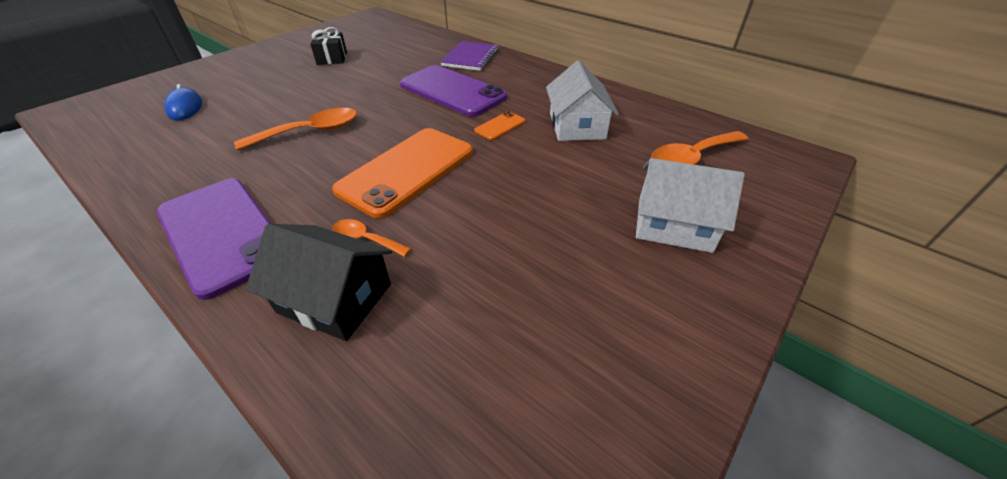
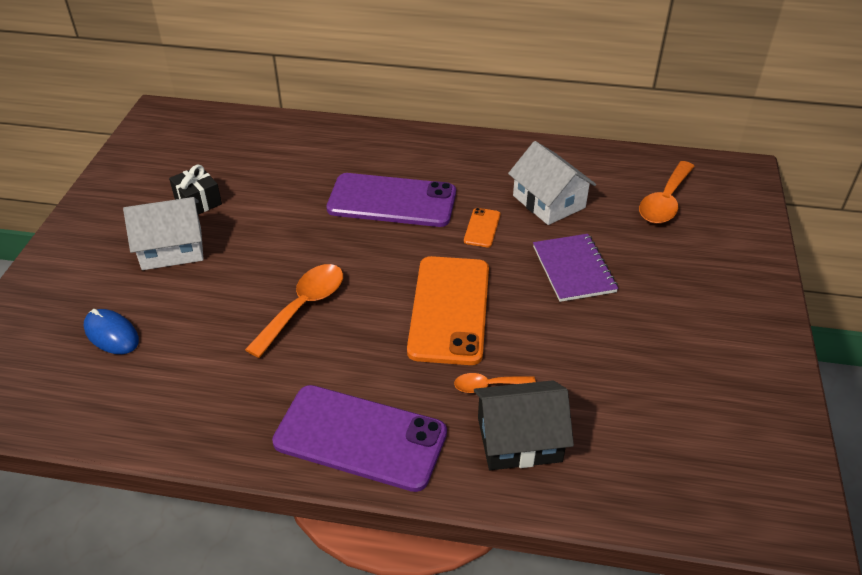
camera: 30 degrees left, 0 degrees up
purple notebook [440,41,499,71] -> purple notebook moved to [533,234,618,302]
white house [636,158,745,253] -> white house moved to [123,197,204,270]

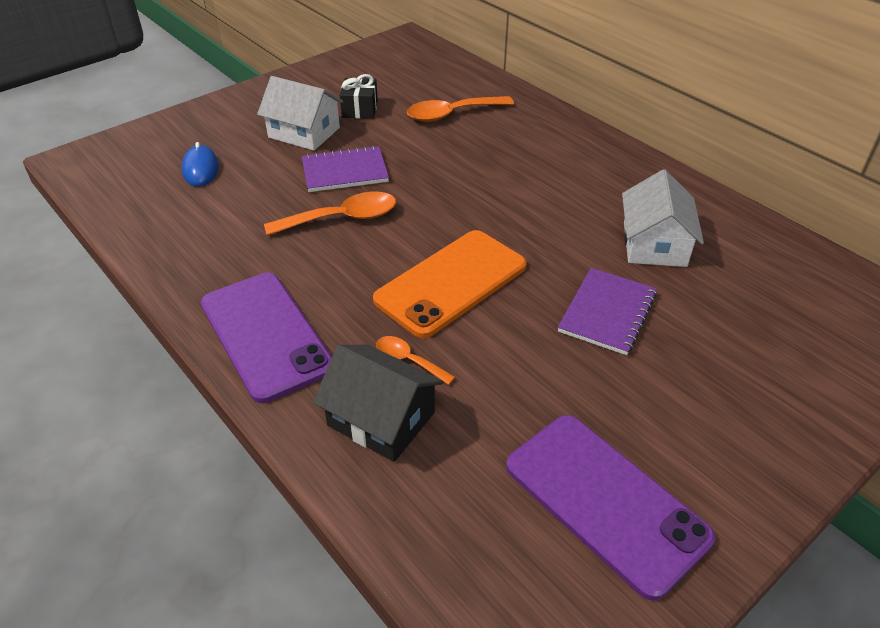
camera: 40 degrees right, 0 degrees up
purple phone [327,173,456,227] -> purple phone moved to [506,415,715,601]
orange phone [464,208,500,247] -> none
orange spoon [639,161,695,224] -> orange spoon moved to [407,96,514,122]
none -> purple notebook [302,146,389,192]

